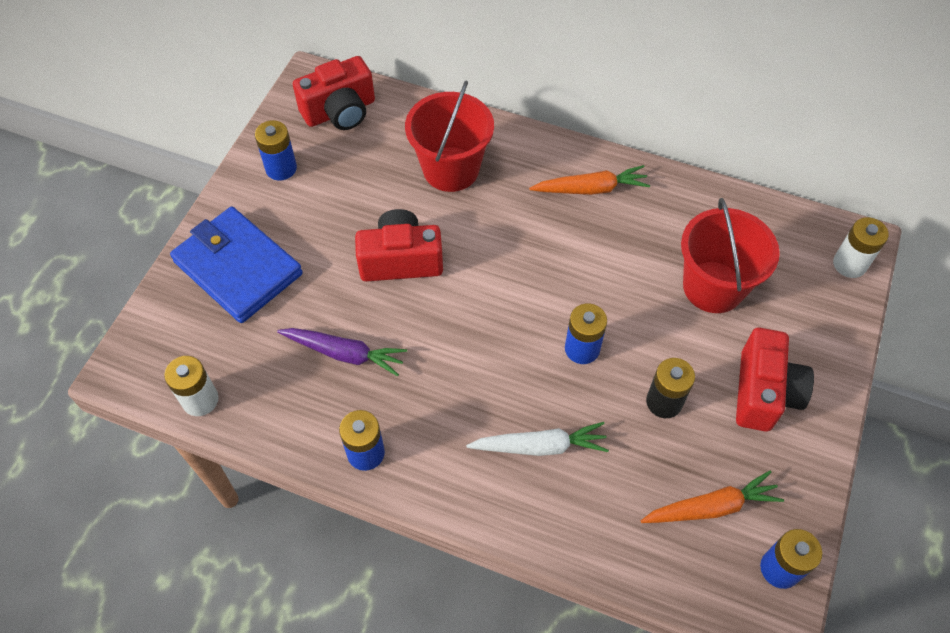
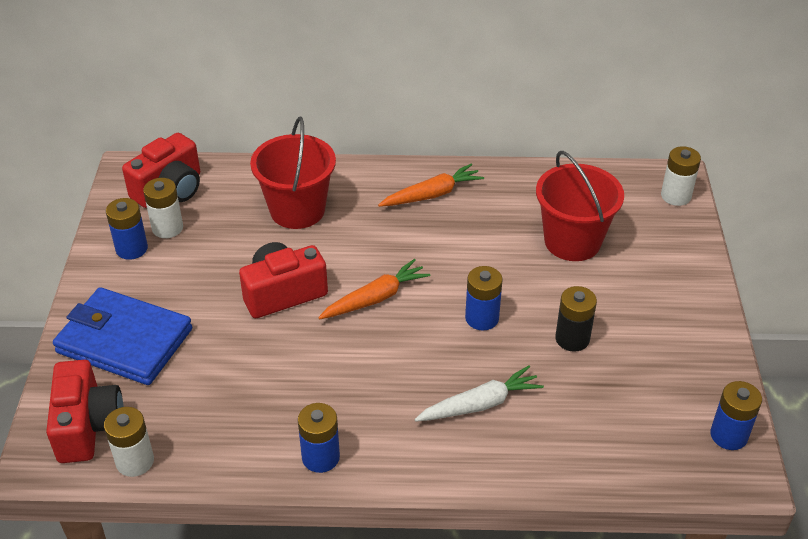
camera: 20 degrees left, 15 degrees down
purple carrot [277,328,407,376] -> none
orange carrot [641,471,784,523] -> orange carrot moved to [318,259,431,319]
red camera [736,328,814,432] -> red camera moved to [46,360,124,463]
none -> white battery [143,178,183,238]

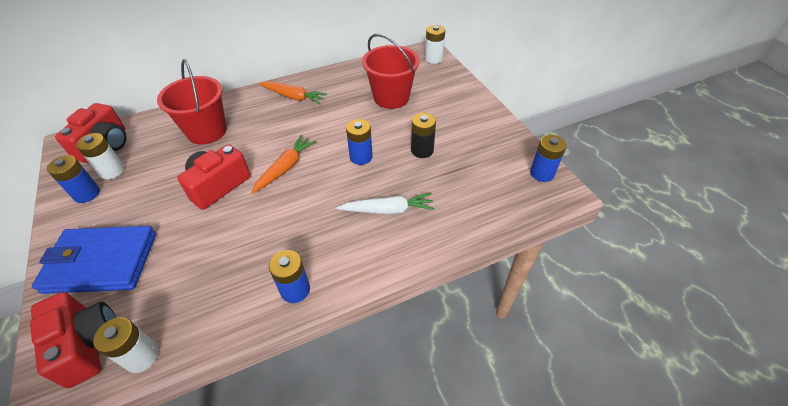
camera: 25 degrees left, 5 degrees up
orange carrot [378,163,484,207] -> orange carrot turned 75 degrees clockwise [259,82,327,104]
white carrot [414,365,544,422] -> white carrot turned 45 degrees clockwise [337,193,435,215]

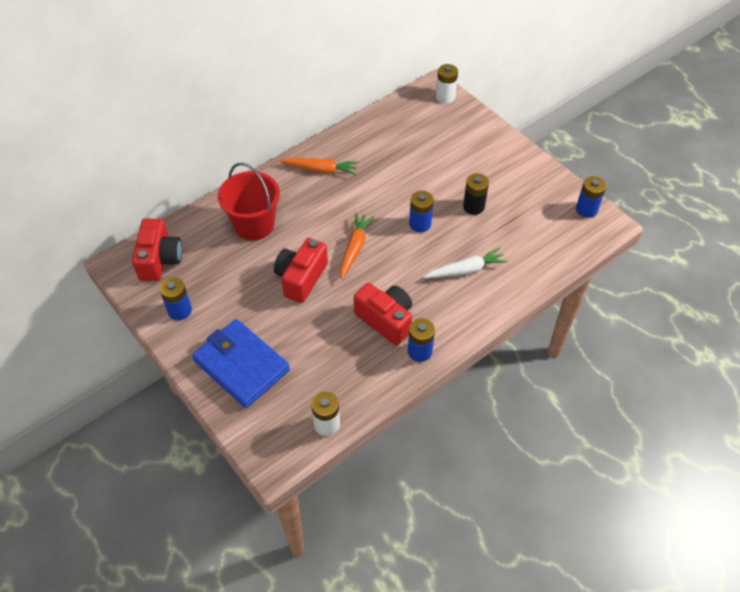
camera: 15 degrees left, 5 degrees up
red camera [30,292,117,388] -> red camera moved to [354,283,412,345]
blue wallet [32,226,156,294] -> blue wallet turned 60 degrees clockwise [192,319,290,408]
white battery [76,133,124,179] -> none
red bucket [362,34,419,109] -> none

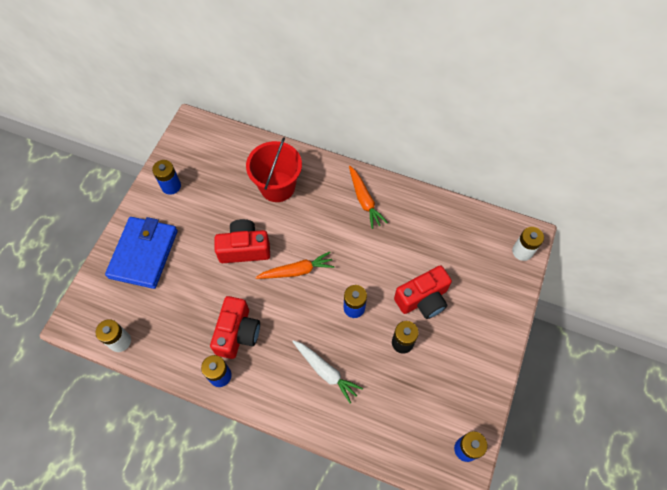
camera: 60 degrees right, 10 degrees up
red camera [132,219,182,281] -> red camera moved to [394,265,452,319]

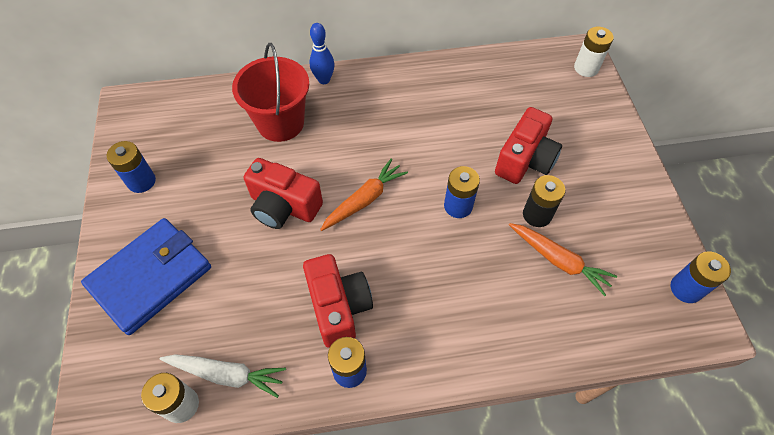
camera: 30 degrees left, 5 degrees down
blue wallet [105,217,178,289] -> blue wallet turned 60 degrees clockwise [81,218,211,335]
red camera [215,219,270,263] -> red camera turned 120 degrees counterclockwise [244,158,323,229]
white carrot [292,340,363,404] -> white carrot moved to [160,354,286,398]
orange carrot [349,166,388,229] -> orange carrot moved to [509,223,617,296]
none -> blue bowling pin [310,23,335,84]

